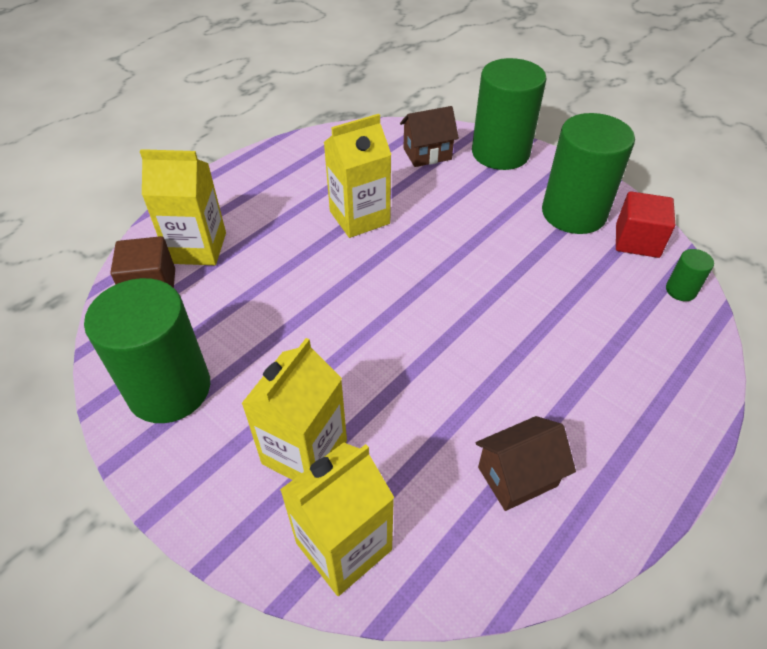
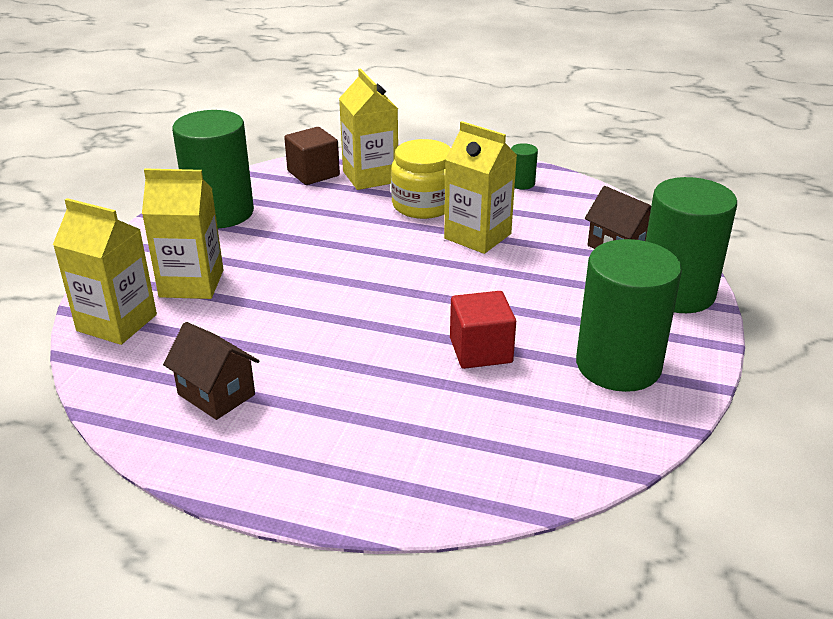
camera: 65 degrees right, 15 degrees down
red cube [616,191,675,258] -> red cube moved to [450,291,516,369]
green cylinder [666,249,714,301] -> green cylinder moved to [511,143,538,190]
none -> yellow jar [391,139,451,219]

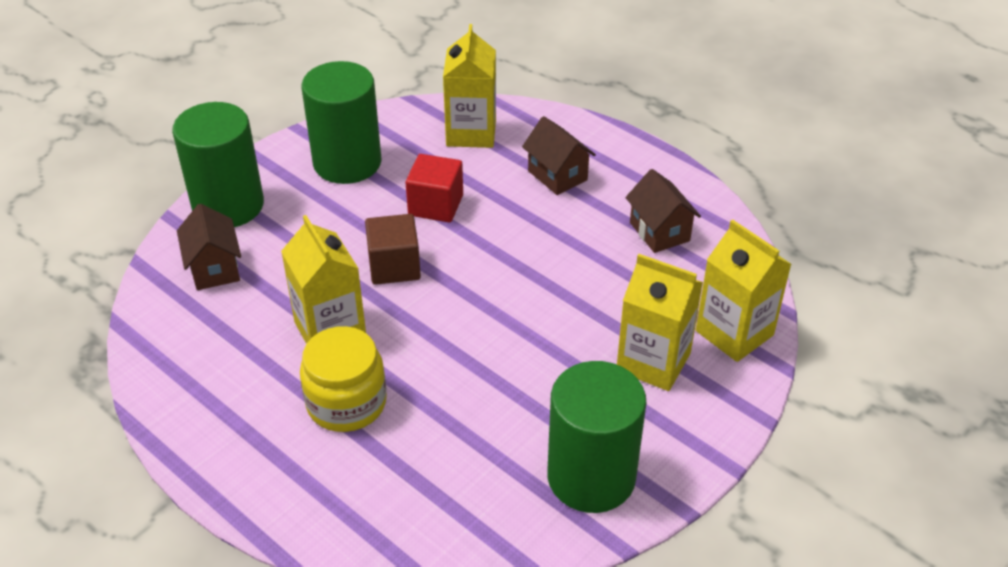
camera: 155 degrees left, 10 degrees up
brown cube [284,127,340,185] -> brown cube moved to [365,214,421,285]
yellow carton [339,69,398,190] -> yellow carton moved to [443,24,496,148]
green cylinder [511,143,538,190] -> none
none -> brown house [522,116,596,195]

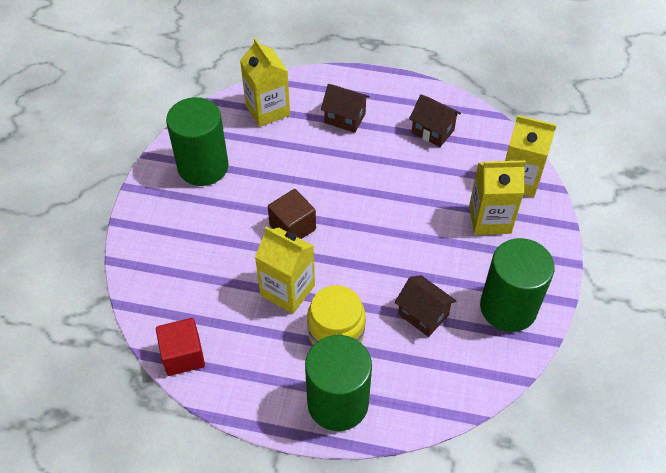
camera: 30 degrees left, 10 degrees up
green cylinder [172,102,264,227] -> green cylinder moved to [305,335,372,431]
brown house [177,204,241,290] -> brown house moved to [395,275,456,337]
red cube [406,154,463,222] -> red cube moved to [156,318,205,376]

